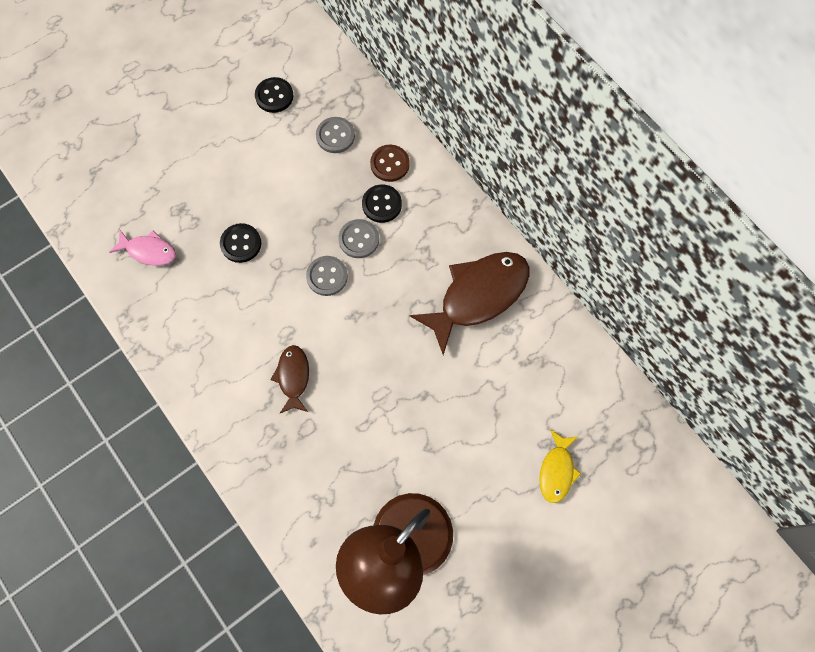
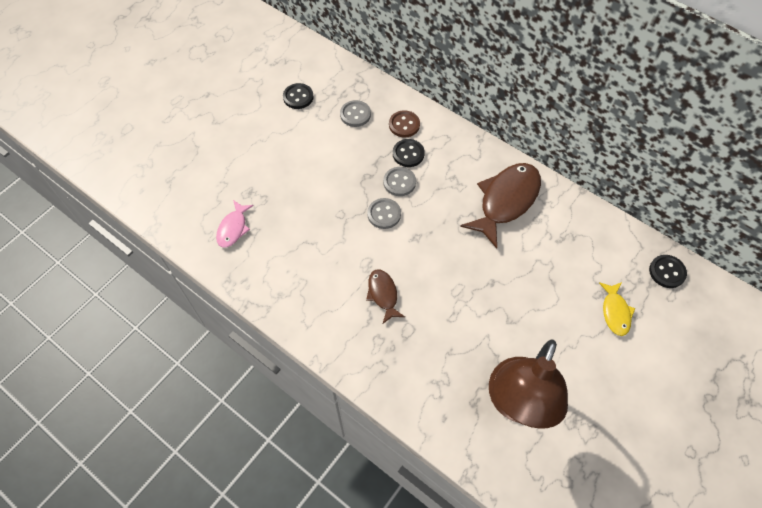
camera: 15 degrees left, 10 degrees down
pink fish [109,230,176,266] -> pink fish turned 105 degrees clockwise [216,200,254,248]
black button [220,223,261,263] -> black button moved to [649,255,687,288]

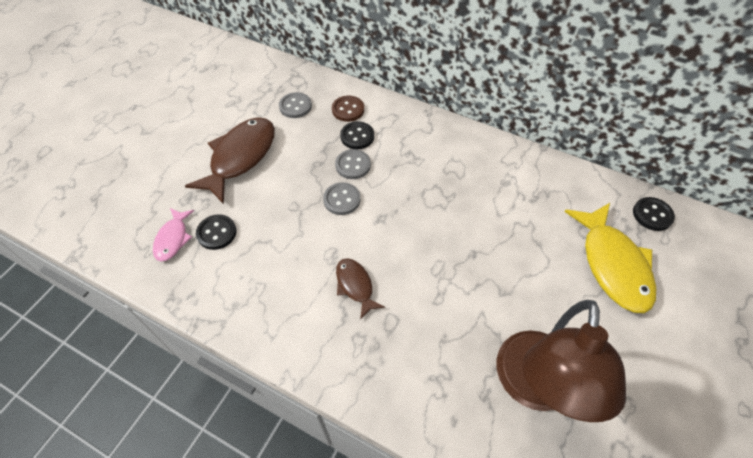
camera: 10 degrees left, 5 degrees down
black button [283,83,314,109] -> black button moved to [196,214,236,250]
brown fish [460,163,541,249] -> brown fish moved to [185,117,275,204]
yellow fish [599,282,635,336] -> yellow fish [564,203,656,313], size x1.92

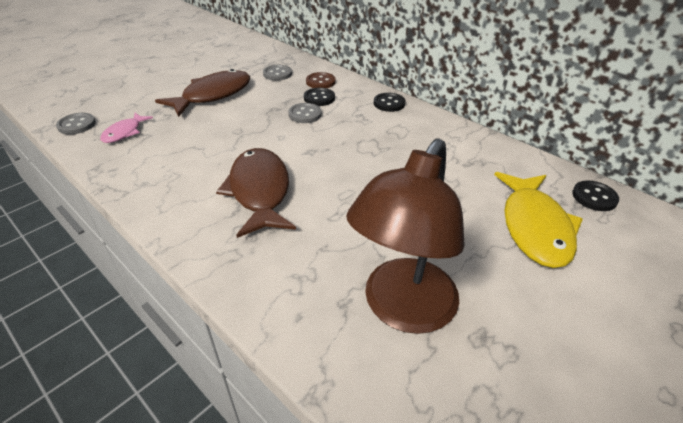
camera: 15 degrees right, 15 degrees down
black button [196,214,236,250] -> black button moved to [374,93,406,112]
grey button [323,182,360,215] -> grey button moved to [56,113,96,135]
brown fish [336,258,385,320] -> brown fish [216,148,296,238], size x1.92

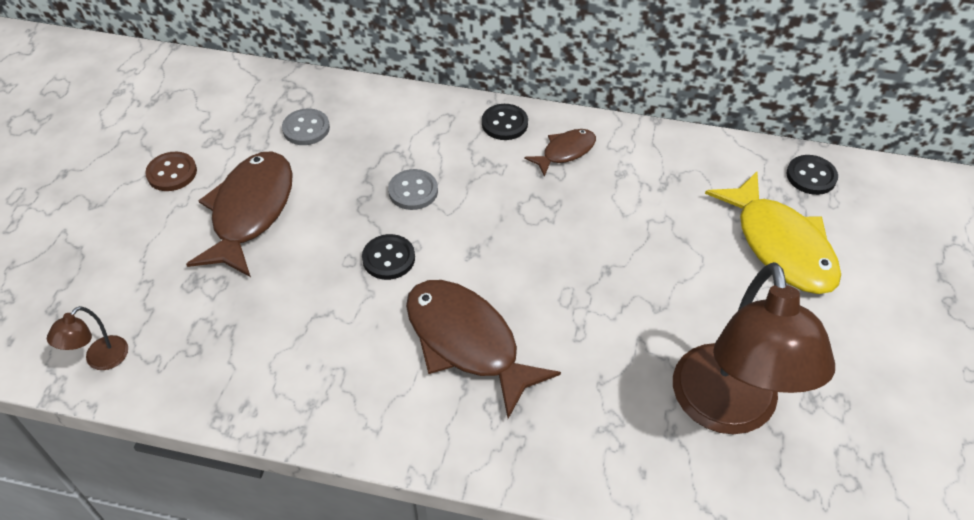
camera: 30 degrees left, 10 degrees up
grey button [56,113,96,135] -> brown lamp [47,306,128,370]
pink fish [100,113,153,143] -> none
black button [304,88,335,106] -> black button moved to [362,234,415,280]
brown button [306,72,336,88] -> brown button moved to [145,152,197,191]
none -> brown fish [524,129,596,177]

